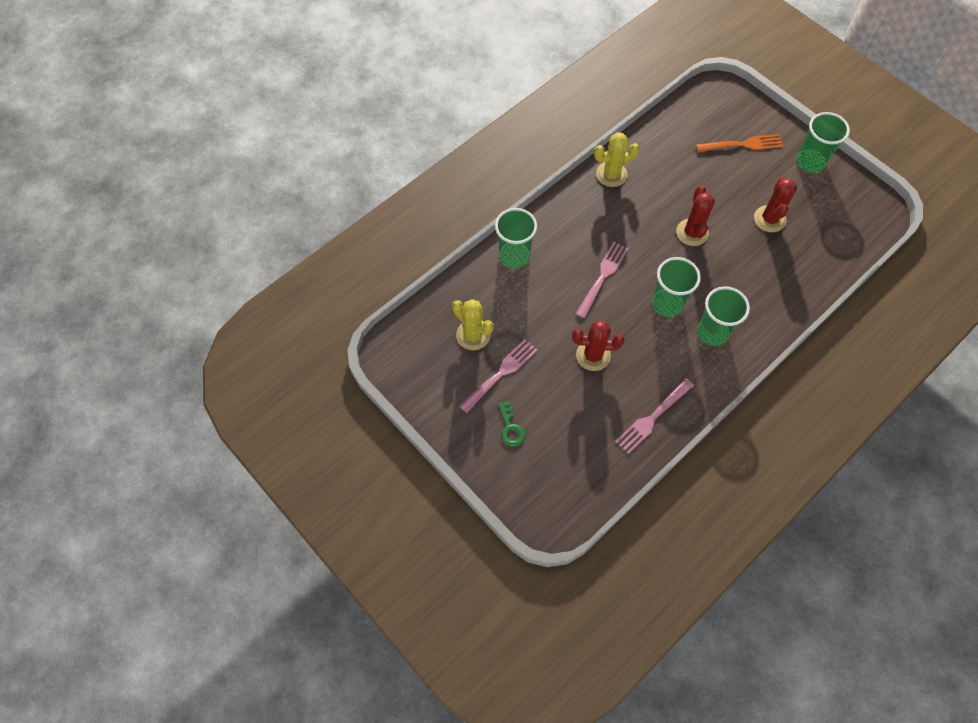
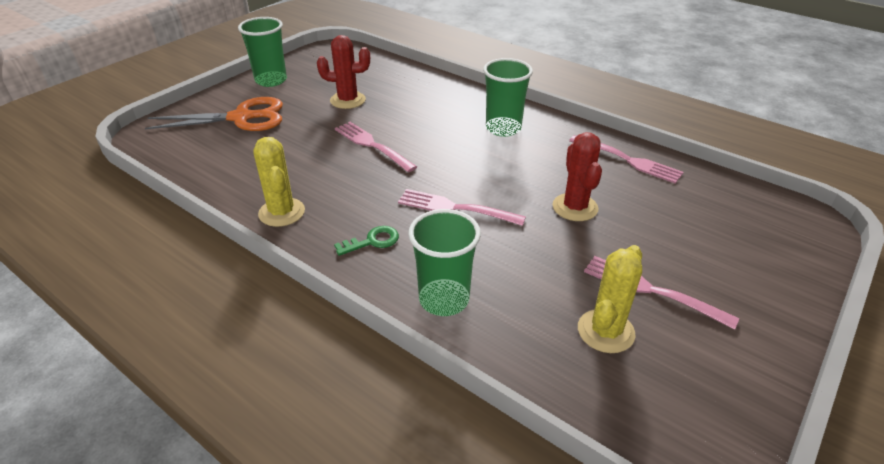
camera: 100 degrees left, 25 degrees down
green key [498,401,525,447] -> green key moved to [334,226,399,256]
green cup [652,257,701,317] -> none
red cactus [676,185,715,246] -> pink fork [335,122,417,172]
orange fork [696,134,783,152] -> orange scissors [145,97,283,131]

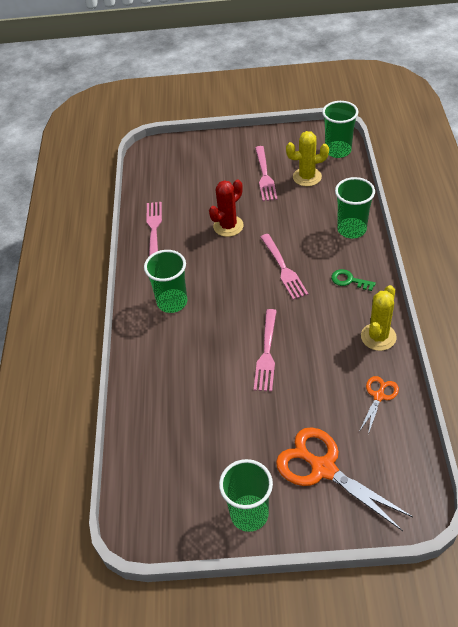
camera: 125 degrees left, 10 degrees up
red cactus [317,35,370,109] -> none
none -> green cup [322,101,358,158]
none -> orange scissors [360,376,399,434]

